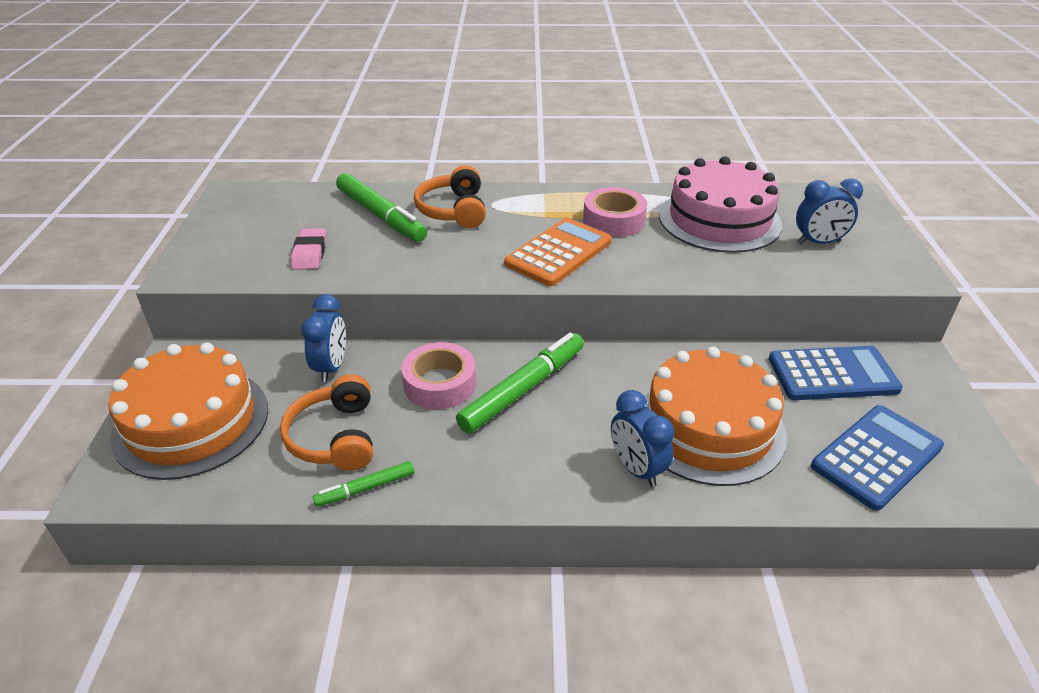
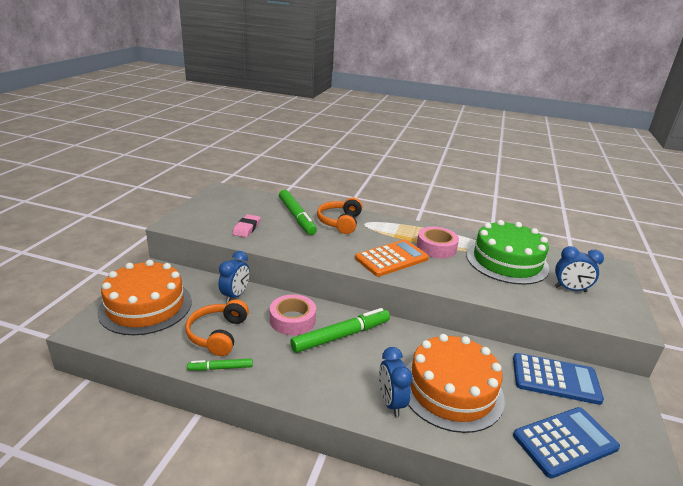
camera: 15 degrees right, 10 degrees down
pink cake [659,156,782,253] -> green cake [466,220,549,285]

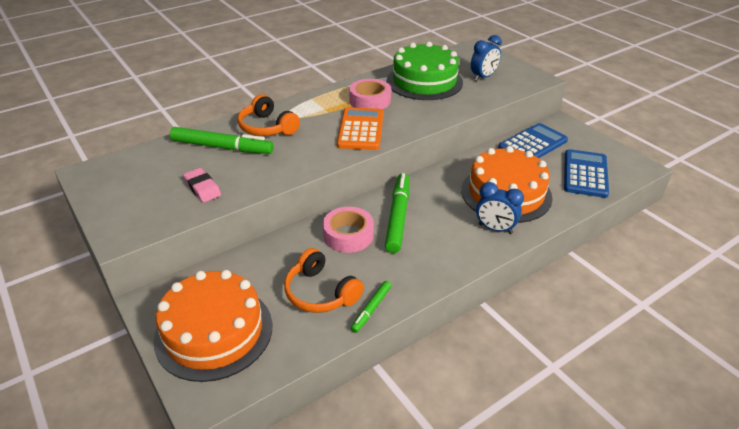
camera: 50 degrees left, 10 degrees up
blue clock [219,251,250,303] -> none

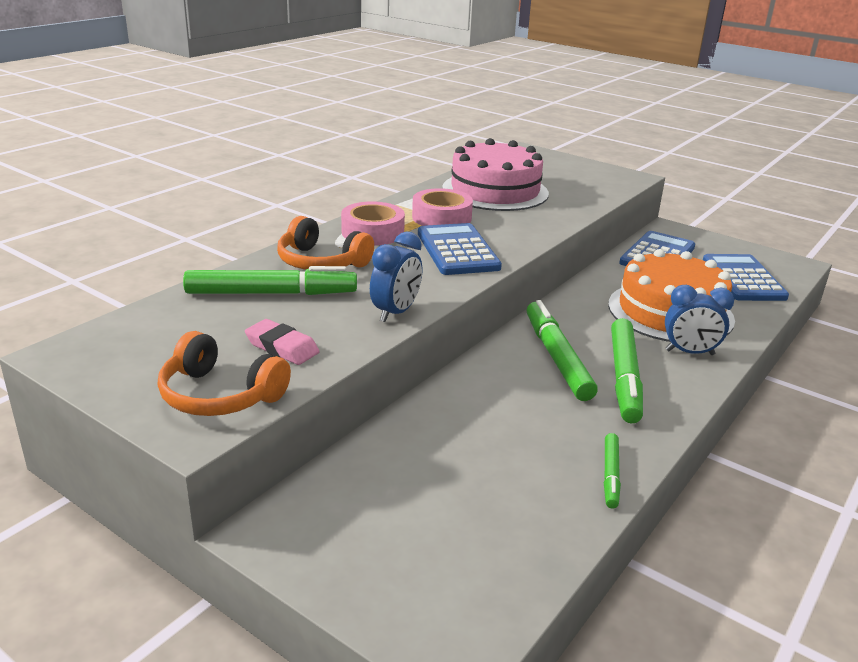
camera: 20 degrees left, 10 degrees down
orange cake [154,270,272,382] -> none
orange headphones [284,248,364,313] -> orange headphones moved to [158,331,291,416]
pink tape [323,207,374,253] -> pink tape moved to [341,201,405,245]
orange calculator [337,107,383,150] -> blue calculator [418,223,502,275]
green cake [387,42,463,100] -> pink cake [442,138,549,211]
blue clock [471,35,502,81] -> blue clock moved to [370,231,422,322]
none -> green marker [611,318,643,423]

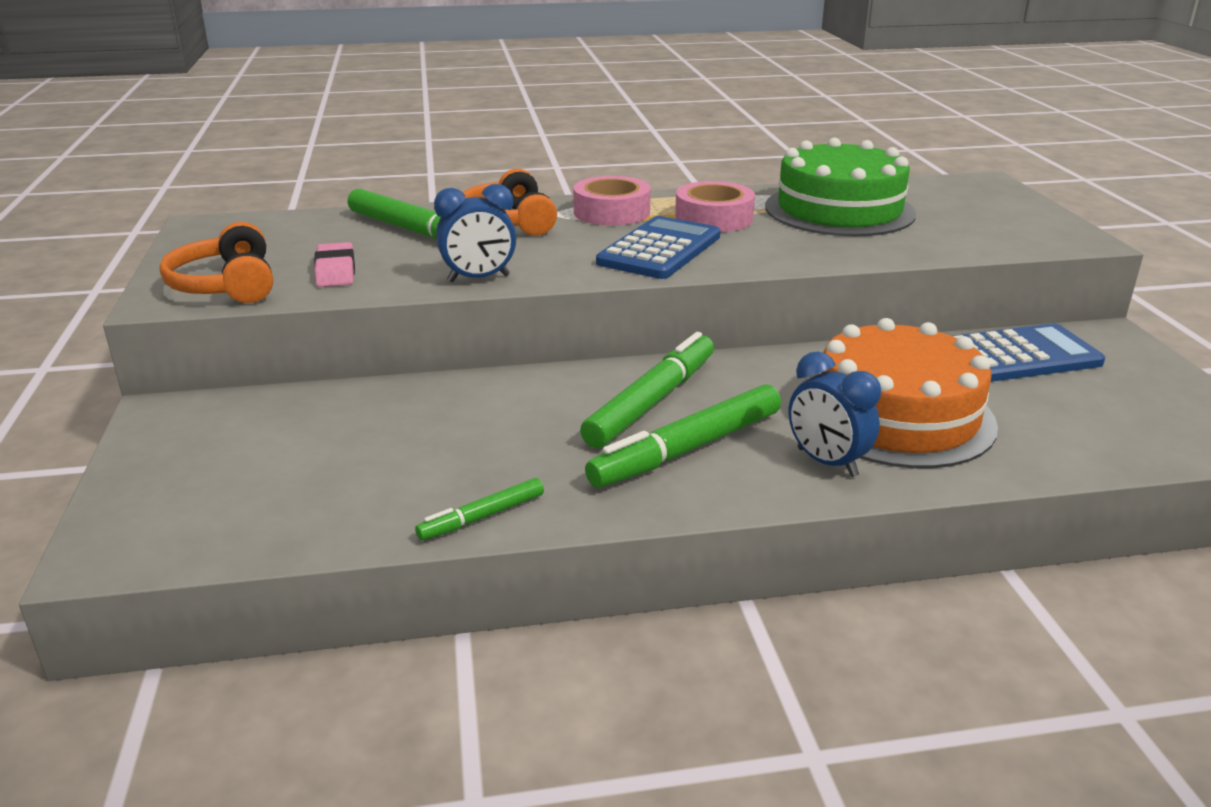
camera: 45 degrees right, 0 degrees up
pink cake [442,138,549,211] -> green cake [765,138,916,236]
blue calculator [703,254,789,301] -> none

